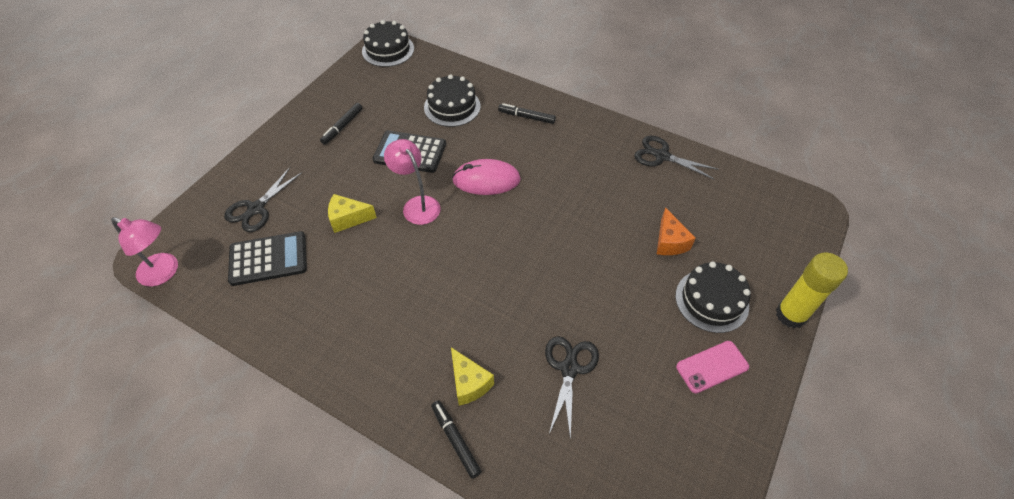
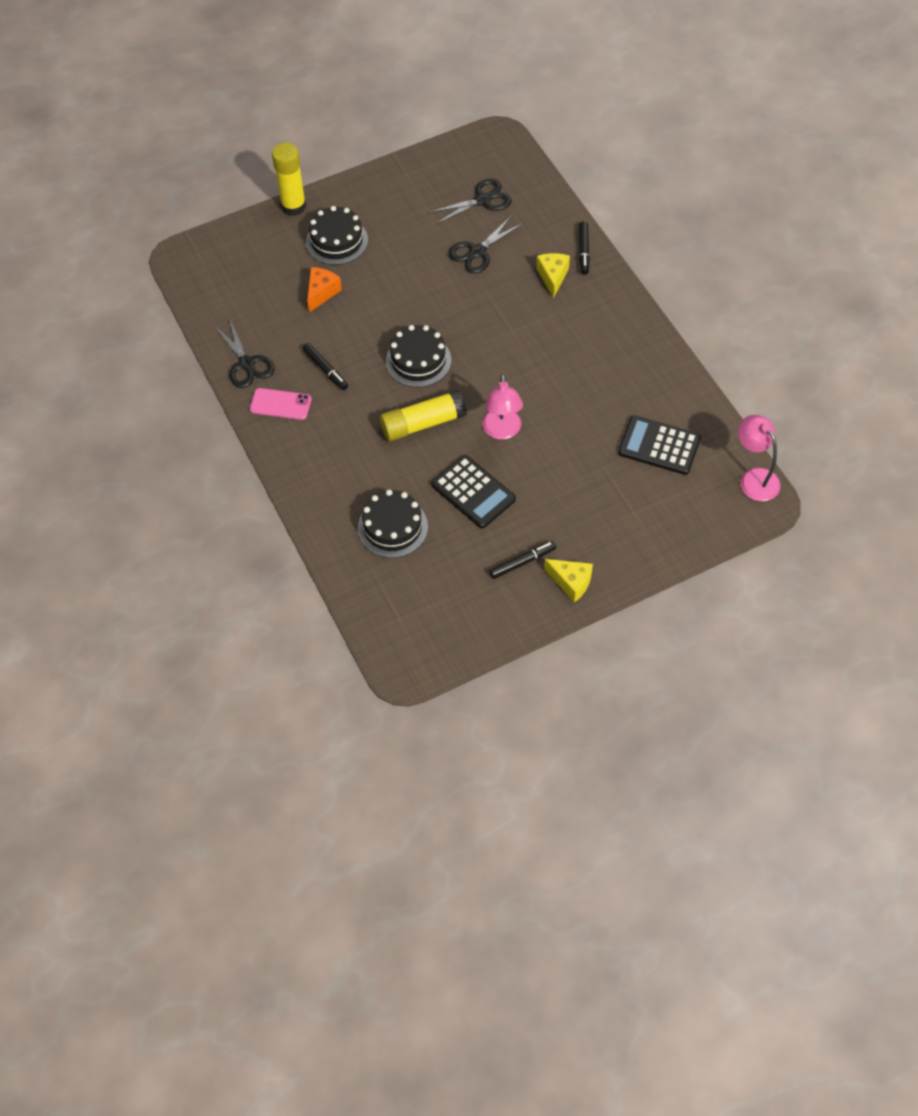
camera: 145 degrees left, 5 degrees up
black scissors [224,167,303,232] -> black scissors moved to [429,179,512,224]
yellow cheese [328,194,377,233] -> yellow cheese moved to [544,559,593,602]
black cake [362,20,414,67] -> black cake moved to [386,325,451,387]
pink mouse [452,159,521,195] -> yellow glue stick [380,390,467,441]
black marker [498,103,556,124] -> black marker moved to [302,343,348,390]
pink phone [676,341,749,393] -> pink phone moved to [250,388,311,420]

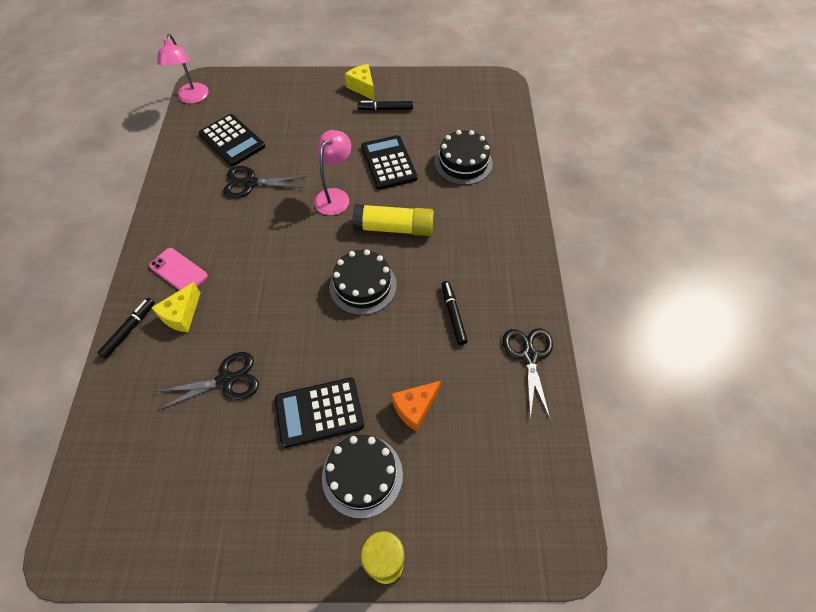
camera: 155 degrees left, 0 degrees up
pink phone [250,388,311,420] -> pink phone moved to [149,248,208,290]
black scissors [429,179,512,224] -> black scissors moved to [223,166,306,198]
none -> black calculator [275,378,364,448]

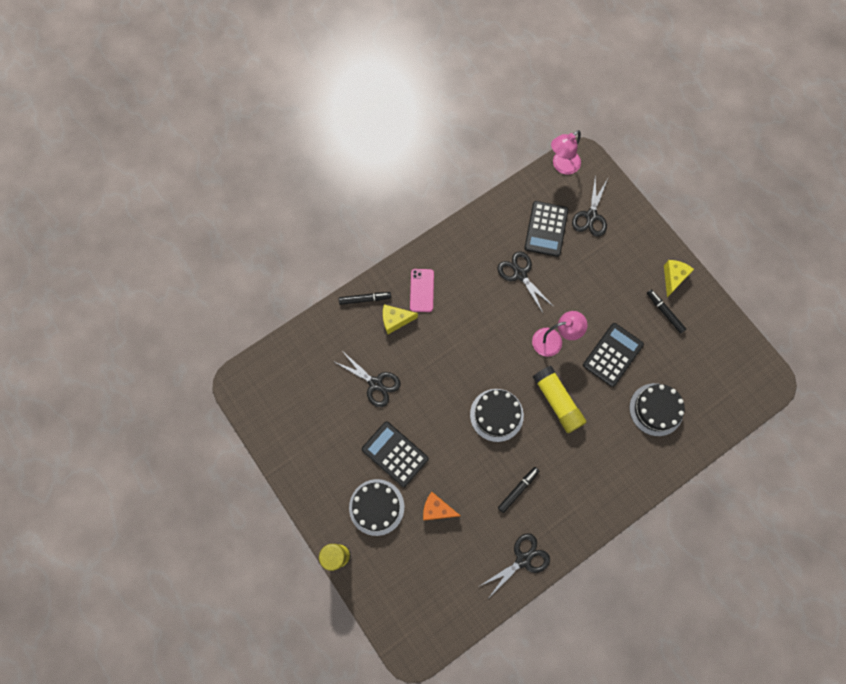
camera: 55 degrees right, 15 degrees up
none -> black scissors [572,176,607,237]

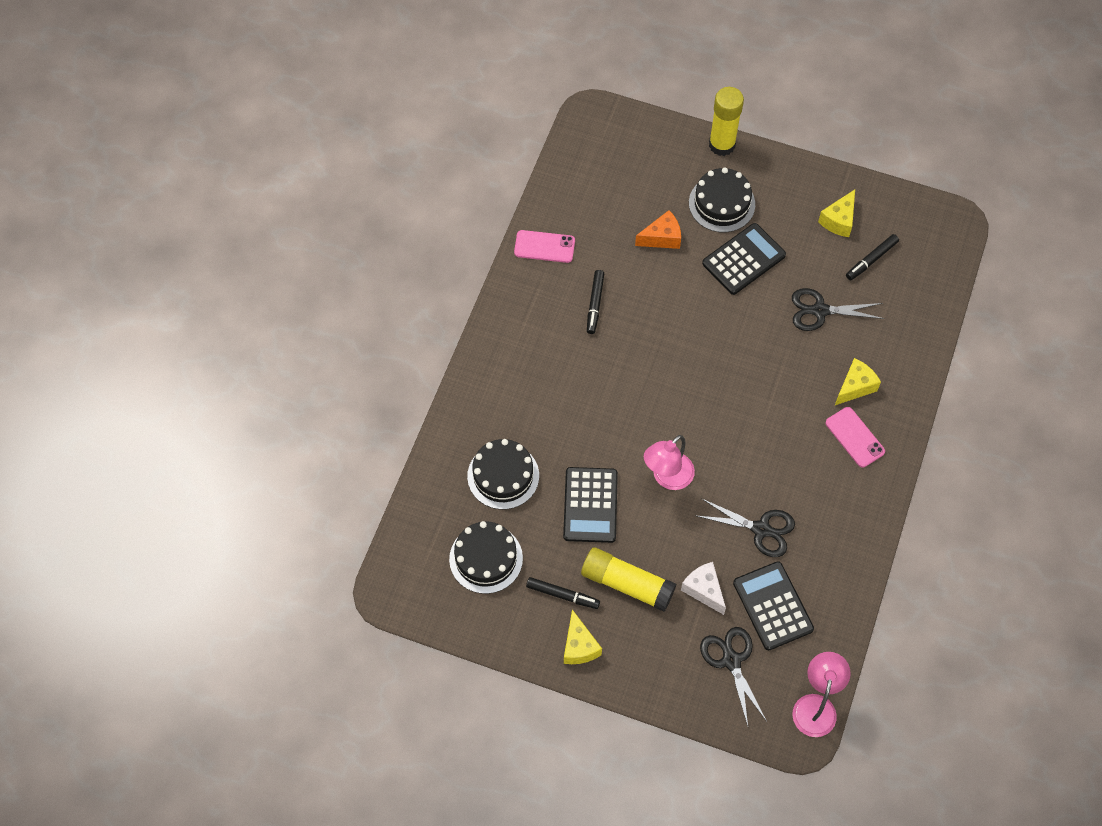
camera: 145 degrees right, 10 degrees down
black marker [339,292,391,305] -> black marker moved to [846,234,899,280]
black calculator [362,421,429,487] -> black calculator turned 45 degrees counterclockwise [702,223,786,295]
black cake [470,389,524,442] -> black cake moved to [449,521,523,594]
black scissors [478,534,550,597] -> pink phone [514,230,575,263]
yellow glue stick [533,366,586,433] -> yellow glue stick moved to [581,547,676,612]
none -> white cheese [681,562,726,615]
none -> yellow cheese [818,190,855,237]

